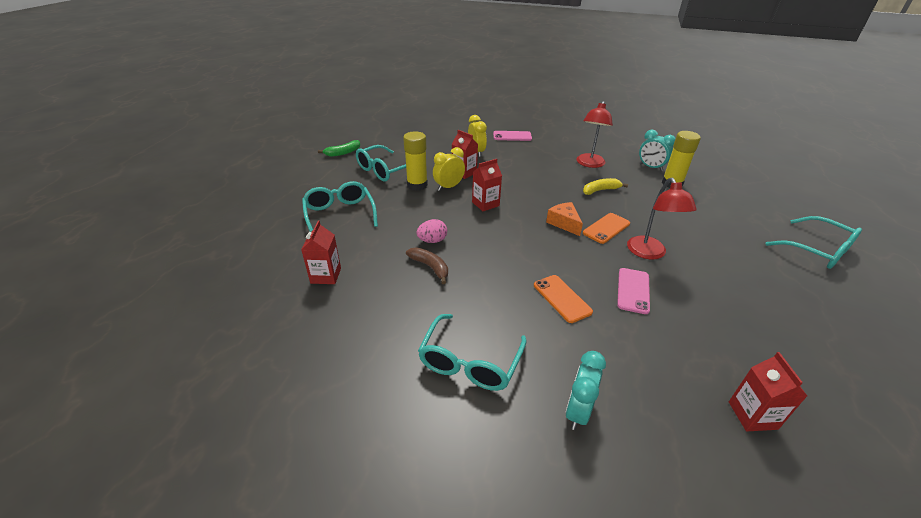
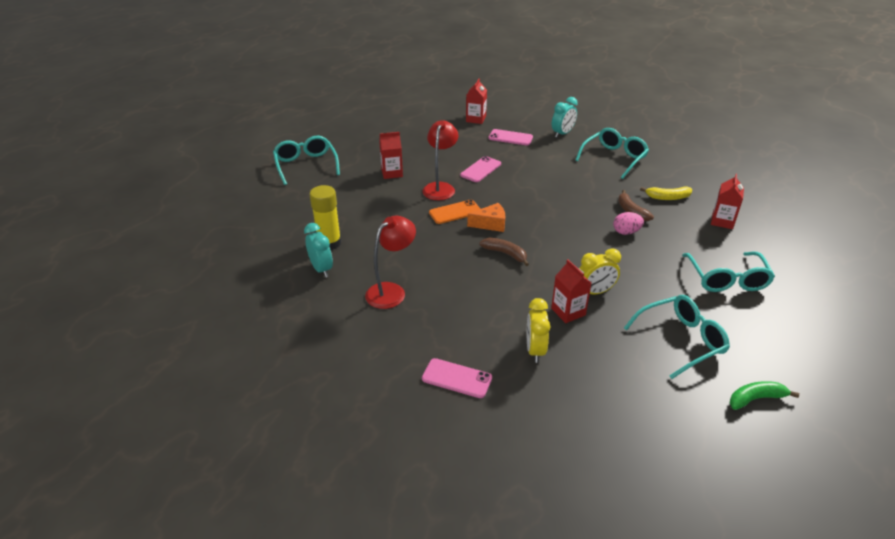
camera: 160 degrees left, 0 degrees up
yellow glue stick [403,131,428,191] -> none
red carton [472,159,502,211] -> red carton moved to [379,132,403,179]
orange phone [534,275,593,323] -> none
orange cheese [546,202,583,236] -> orange cheese turned 90 degrees counterclockwise [467,203,505,232]
yellow banana [583,178,628,195] -> yellow banana moved to [640,186,692,200]
none -> brown banana [479,238,529,266]
none -> pink phone [488,129,533,146]

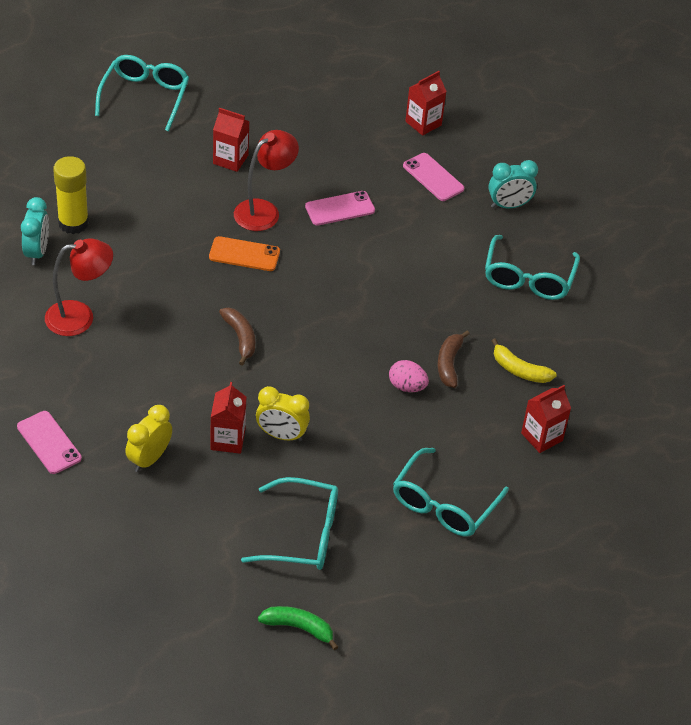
camera: 30 degrees right, 10 degrees up
orange cheese [467,203,505,232] -> none
turquoise glasses [576,128,649,179] -> turquoise glasses turned 120 degrees clockwise [485,235,580,300]

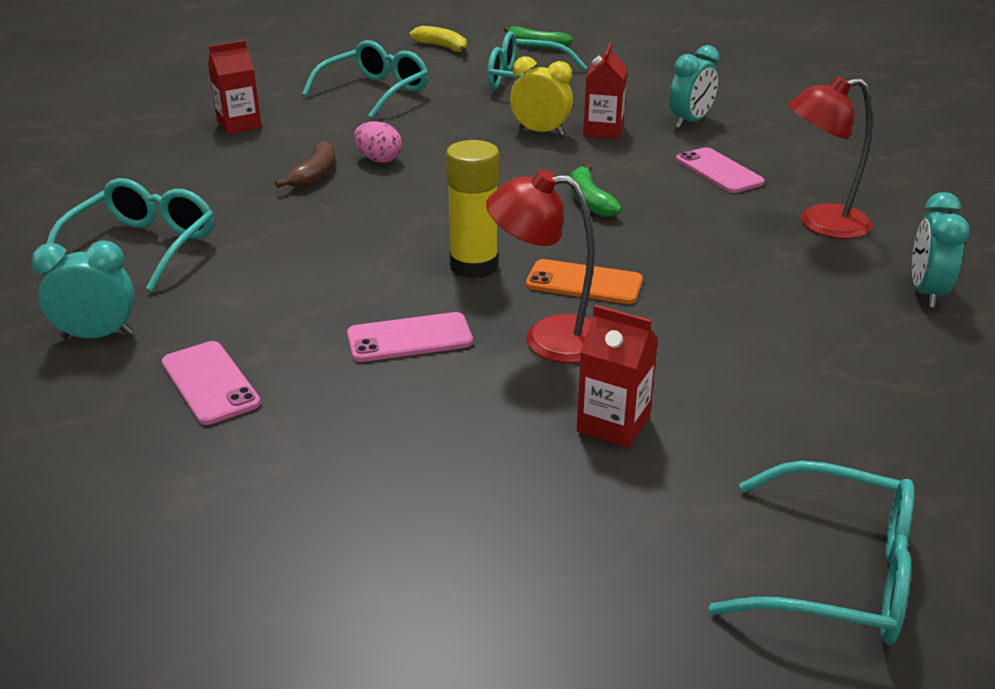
camera: 170 degrees left, 15 degrees down
pink phone [17,411,82,474] -> pink phone moved to [676,147,765,193]
yellow glue stick [53,156,89,234] -> yellow glue stick moved to [446,140,499,279]
turquoise glasses [95,55,189,132] -> turquoise glasses turned 90 degrees counterclockwise [709,461,914,645]
yellow clock [125,405,172,472] -> turquoise clock [669,45,720,129]
brown banana [219,307,255,366] -> green banana [570,164,622,217]
red lamp [234,130,299,231] -> red lamp turned 45 degrees clockwise [486,169,595,363]
red carton [405,71,447,136] -> none
yellow banana [492,339,557,383] -> yellow banana moved to [410,26,467,53]

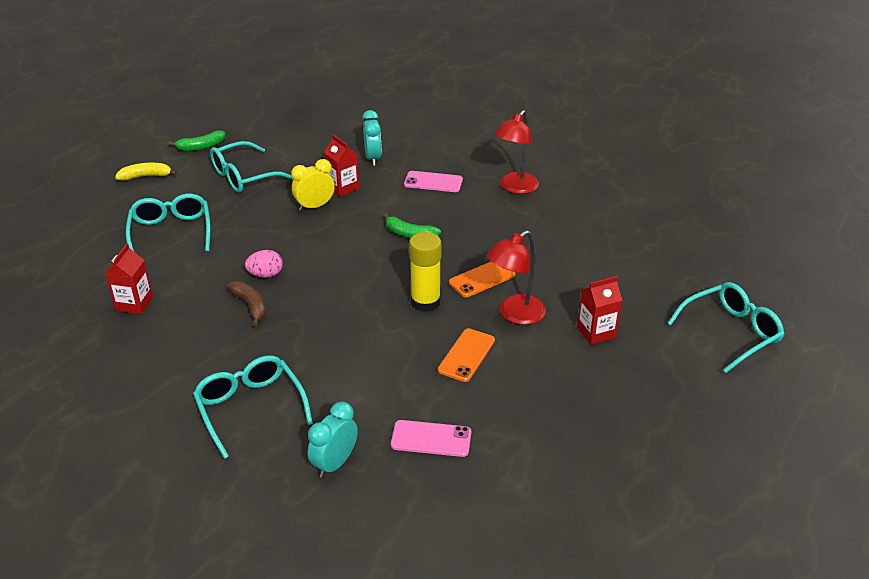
camera: 50 degrees left, 5 degrees up
pink phone [347,312,473,362] -> orange phone [438,328,495,382]
turquoise clock [912,192,970,308] -> none

